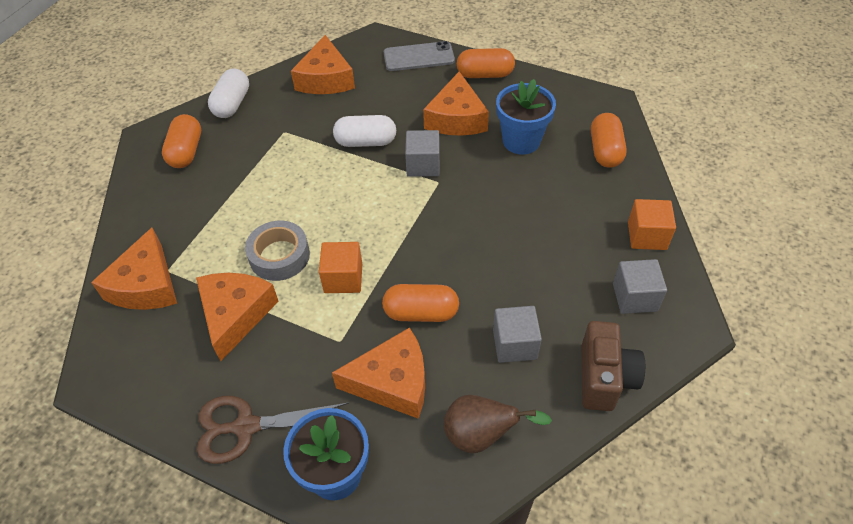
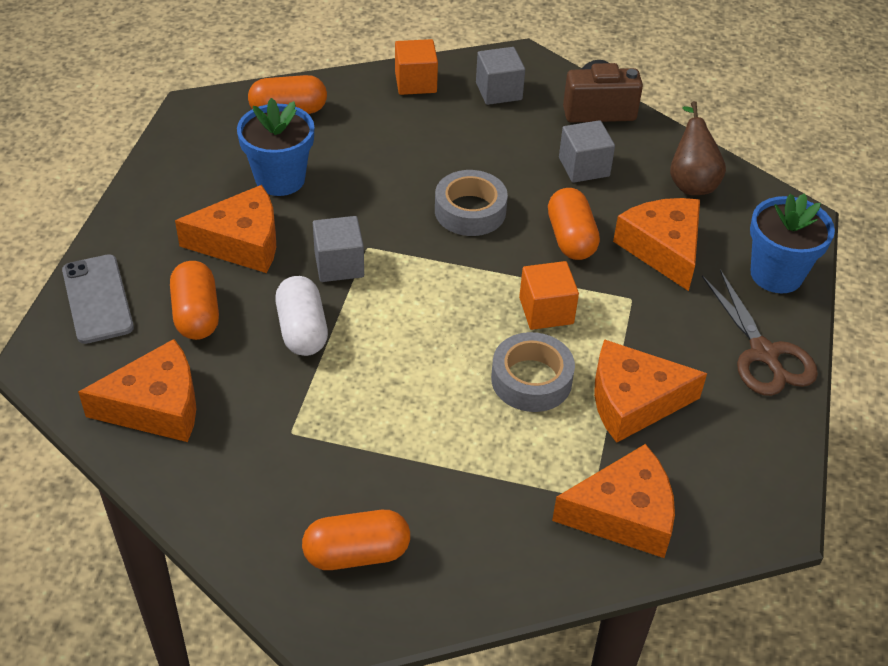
camera: 105 degrees left, 5 degrees down
white capsule [208,68,249,118] -> none
orange capsule [457,48,515,78] -> orange capsule moved to [170,261,219,340]
none -> grey tape [435,170,508,236]

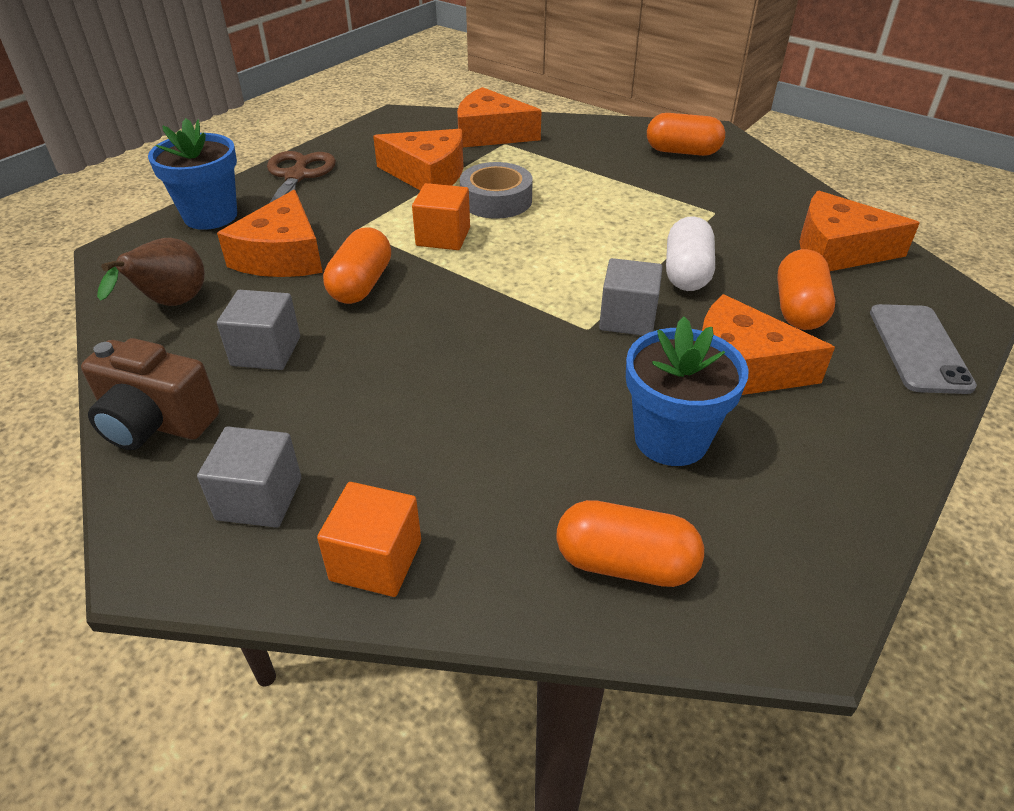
camera: 155 degrees left, 5 degrees down
grey tape [435,170,508,236] -> none

